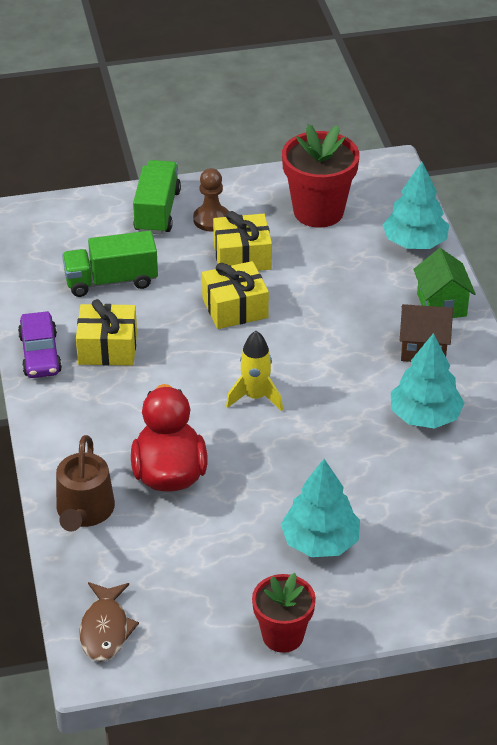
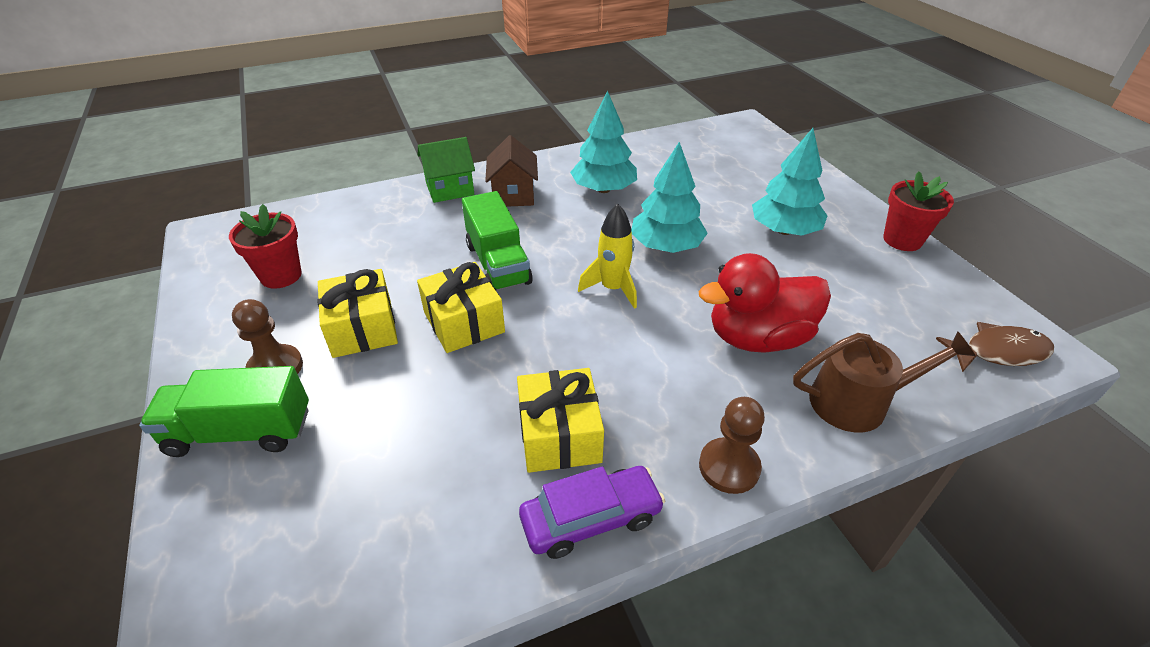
camera: 100 degrees left, 0 degrees up
green truck [62,231,158,297] -> green truck moved to [462,191,533,290]
red flower pot [282,124,359,228] -> red flower pot [229,204,302,289], size x0.64
turquoise tree [383,162,449,249] -> turquoise tree moved to [631,142,708,253]
none -> brown pawn [699,397,765,494]

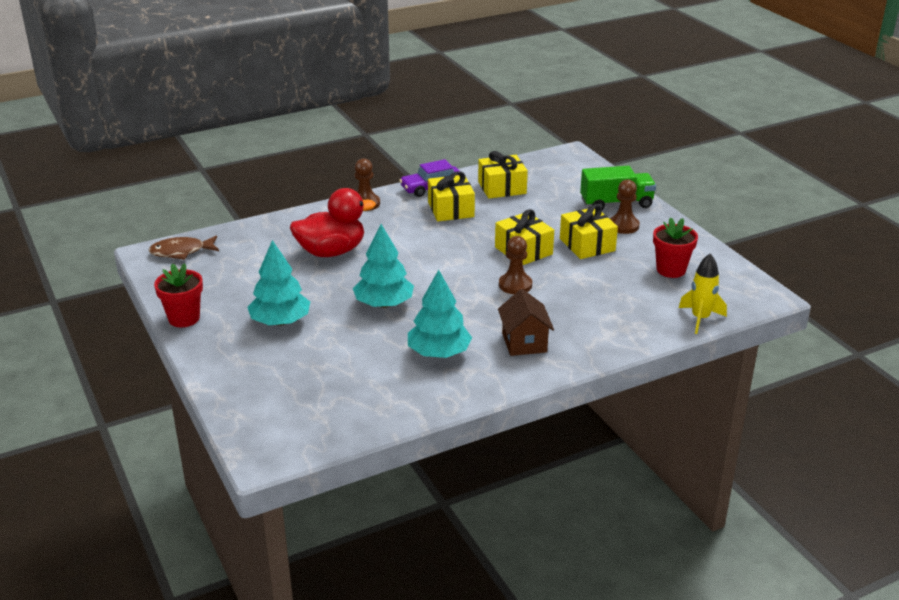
camera: 175 degrees right, 10 degrees down
green house [418,137,475,203] -> none
green truck [462,191,533,290] -> brown pawn [499,236,532,294]
yellow rocket [578,204,637,309] -> yellow rocket moved to [679,253,727,334]
brown watering can [793,331,975,432] -> none
none -> yellow gift [478,151,528,199]

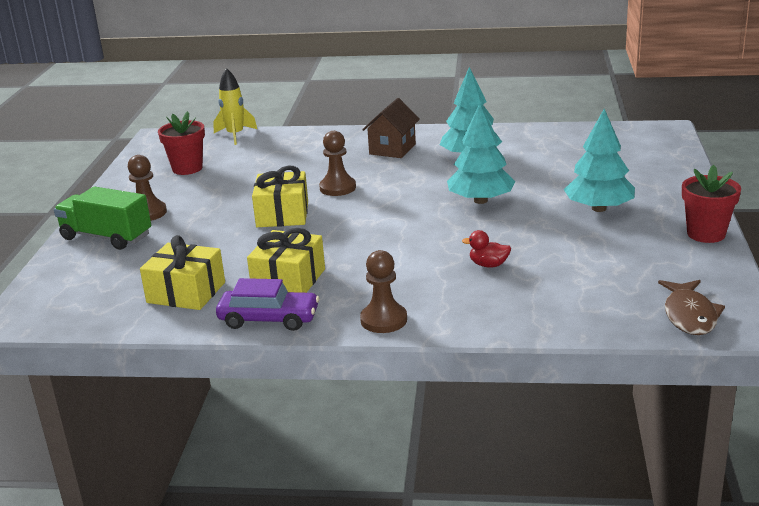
camera: 145 degrees left, 5 degrees down
brown fish [148,235,219,260] -> brown fish turned 75 degrees clockwise [658,280,725,335]
red duck [290,188,376,257] -> red duck [462,230,511,267], size x0.42
yellow gift [560,204,618,259] -> none

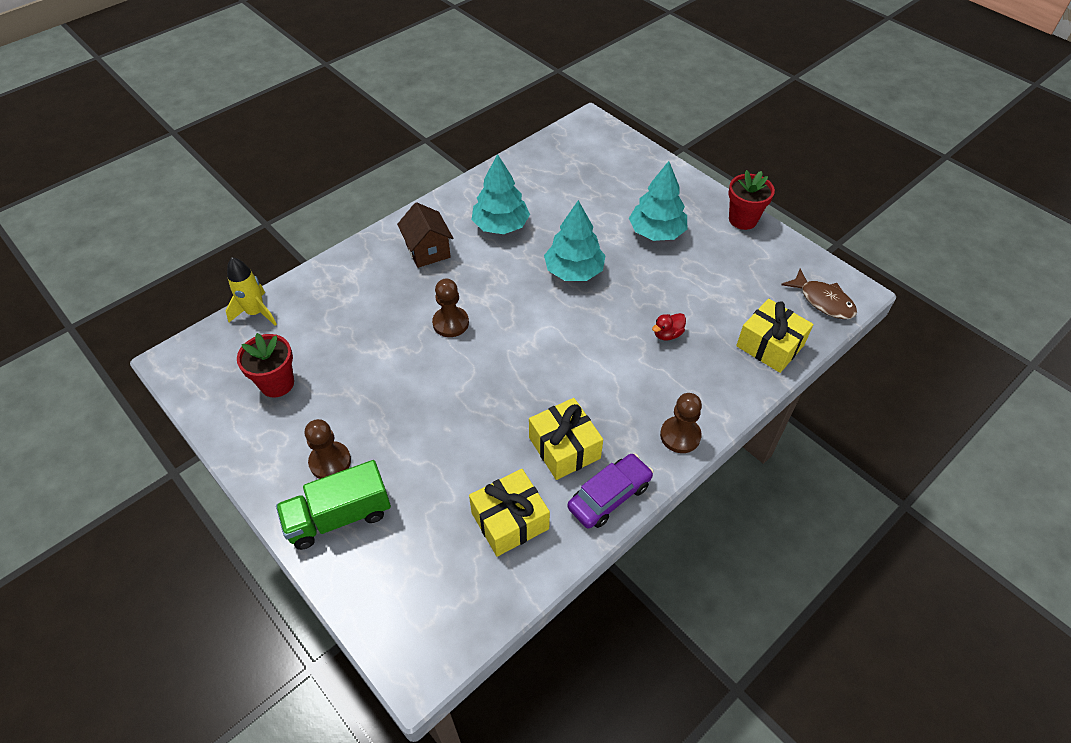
camera: 50 degrees left, 25 degrees up
yellow gift [252,166,308,227] -> yellow gift moved to [736,299,814,373]

